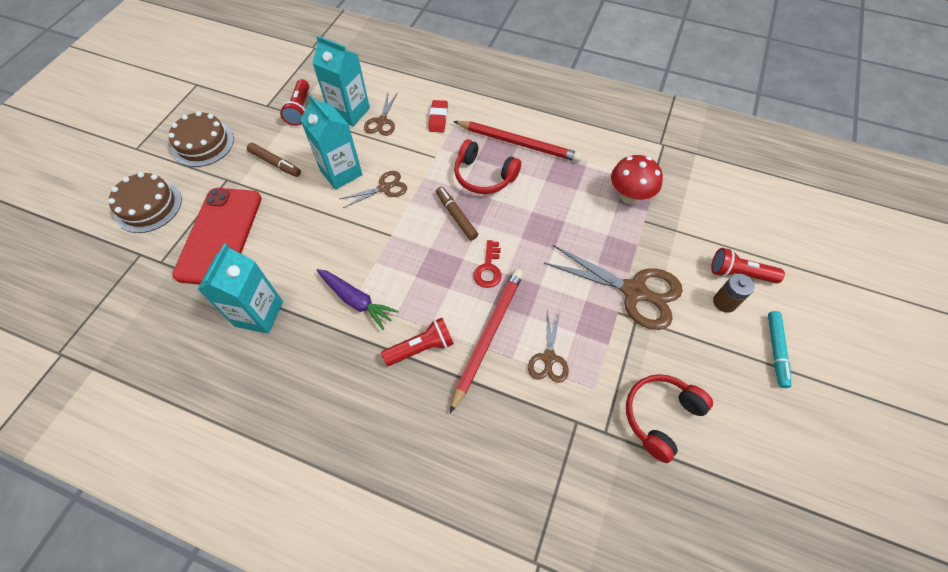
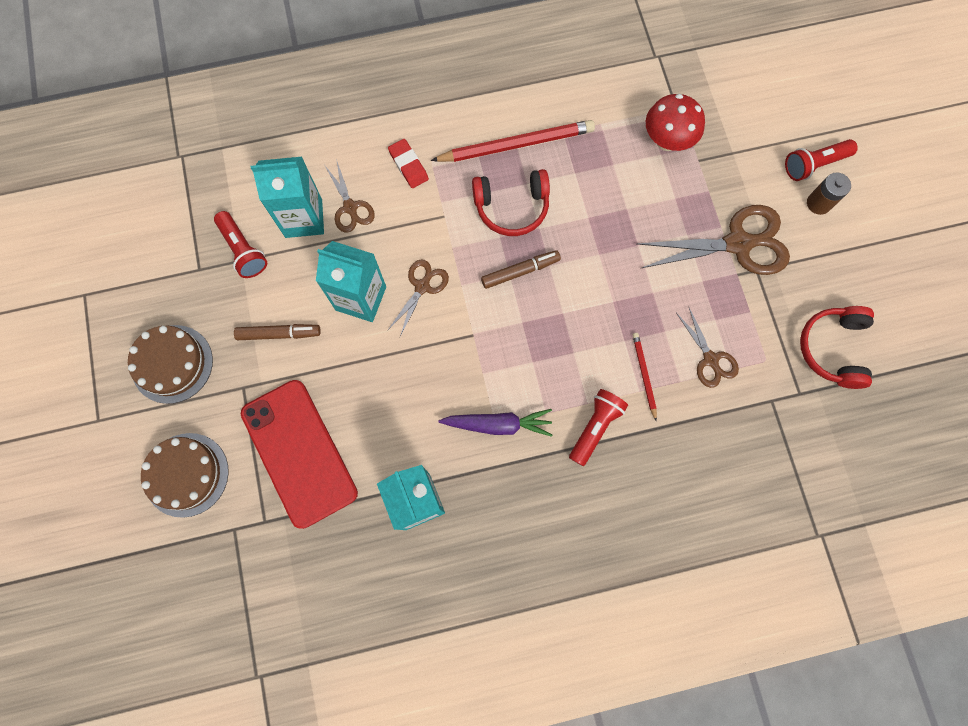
camera: 35 degrees left, 15 degrees up
brown marker [436,187,478,240] -> brown marker turned 135 degrees clockwise [481,250,561,289]
red pencil [450,269,523,413] -> red pencil [633,333,657,421], size x0.50
red key [473,240,501,288] -> none
turquoise marker [768,311,791,388] -> none

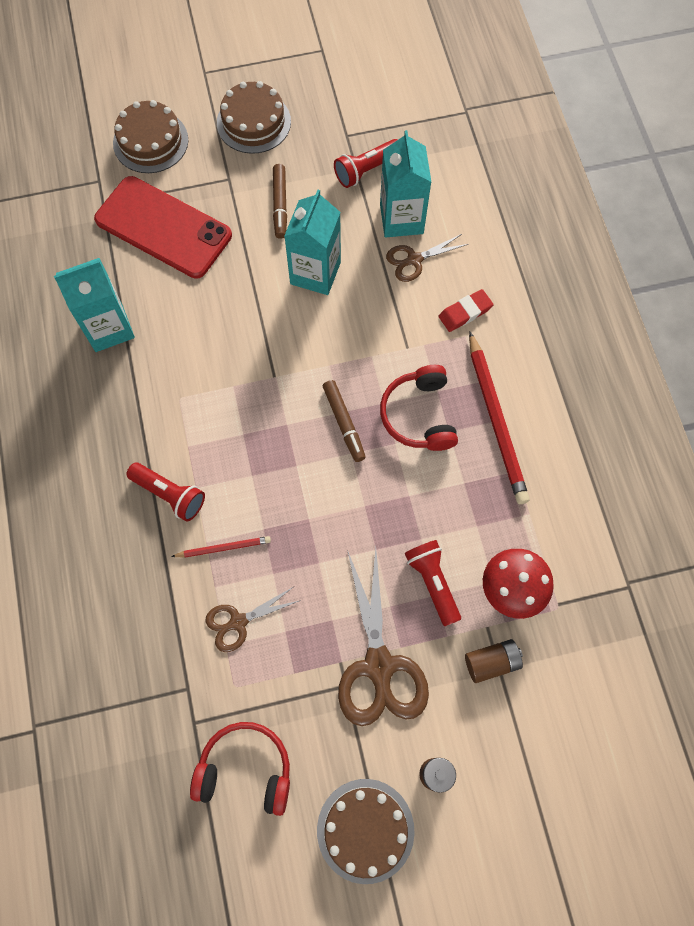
camera: 90 degrees right, 5 degrees down
red phone [241,380,358,529] -> red phone turned 60 degrees clockwise [94,176,232,279]
brown scissors [388,260,449,336] -> none
purple carrot [439,409,553,437] -> none
red flashlight [785,139,858,181] -> red flashlight moved to [405,540,461,626]
none -> brown cake [317,779,415,884]
none -> brown battery [465,639,523,683]

